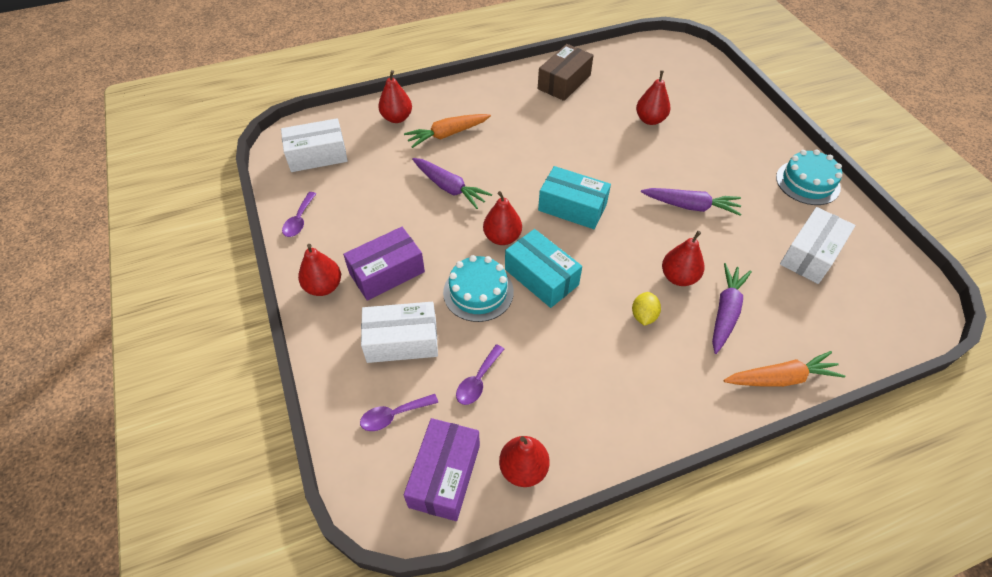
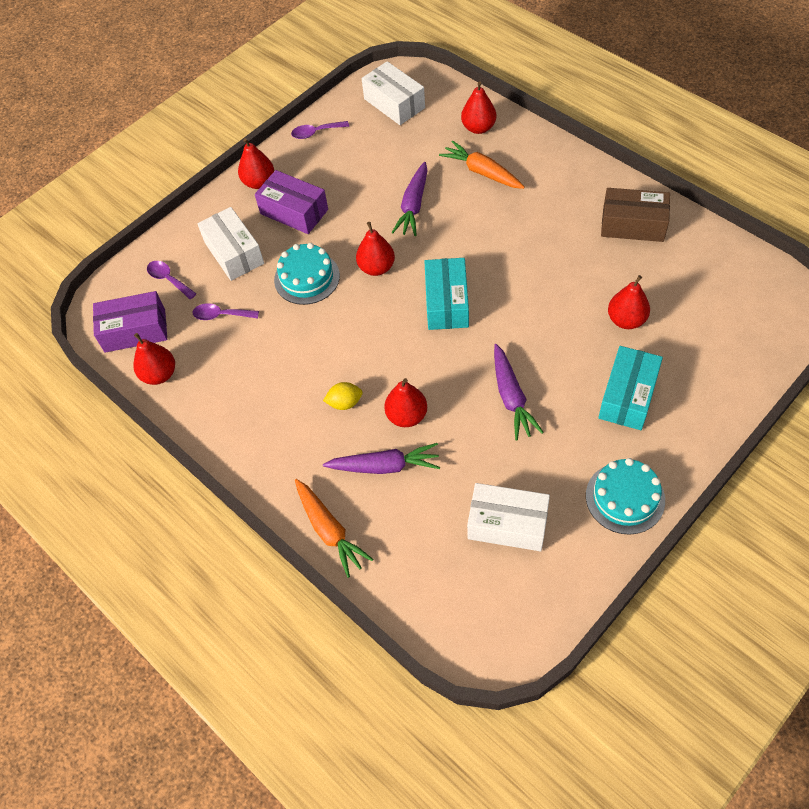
camera: 70 degrees right, 5 degrees up
turquoise box [505,229,582,308] -> turquoise box moved to [598,346,663,430]

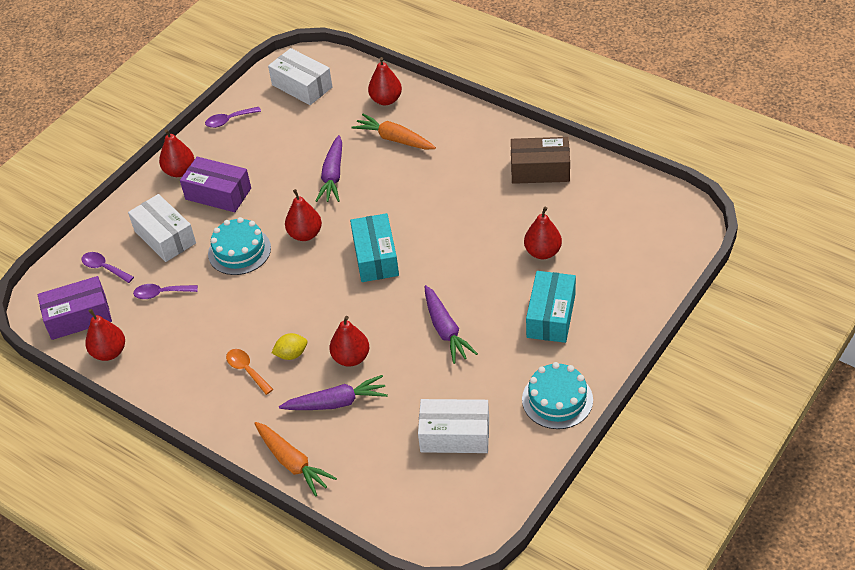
camera: 10 degrees left, 10 degrees down
none -> orange spoon [226,349,273,395]

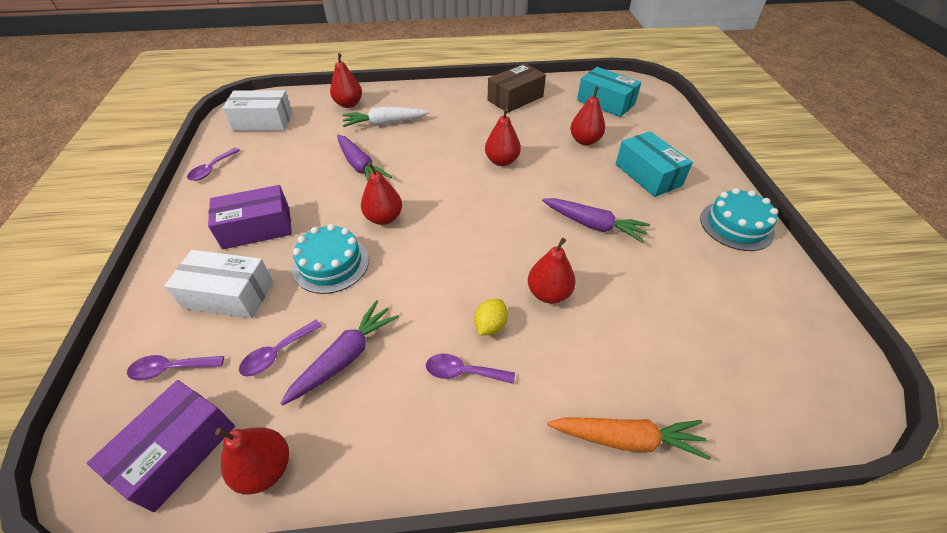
camera: 45 degrees left, 0 degrees up
red pear [159,129,194,177] -> red pear moved to [485,108,521,166]
orange spoon [226,349,273,395] -> purple spoon [426,354,515,384]
purple carrot [279,375,388,410] -> purple carrot moved to [280,300,399,406]
turquoise box [350,213,399,282] -> turquoise box moved to [577,67,641,117]
orange carrot [351,114,436,150] -> white carrot [343,107,429,127]
white box [418,399,489,453] -> none

